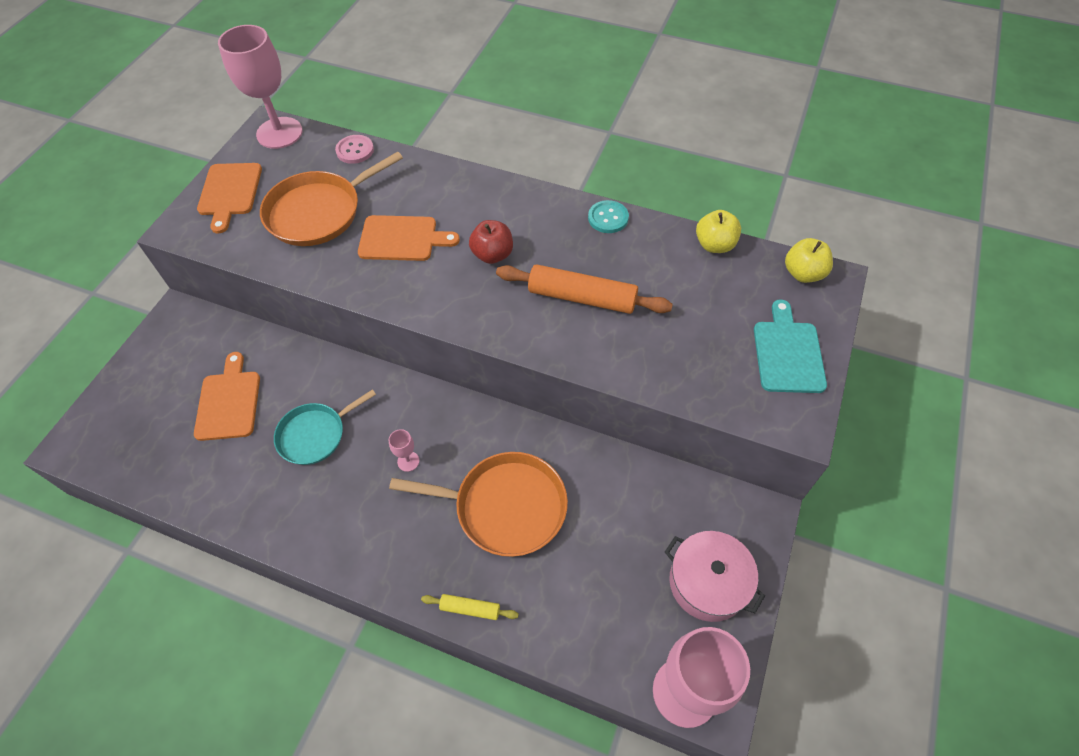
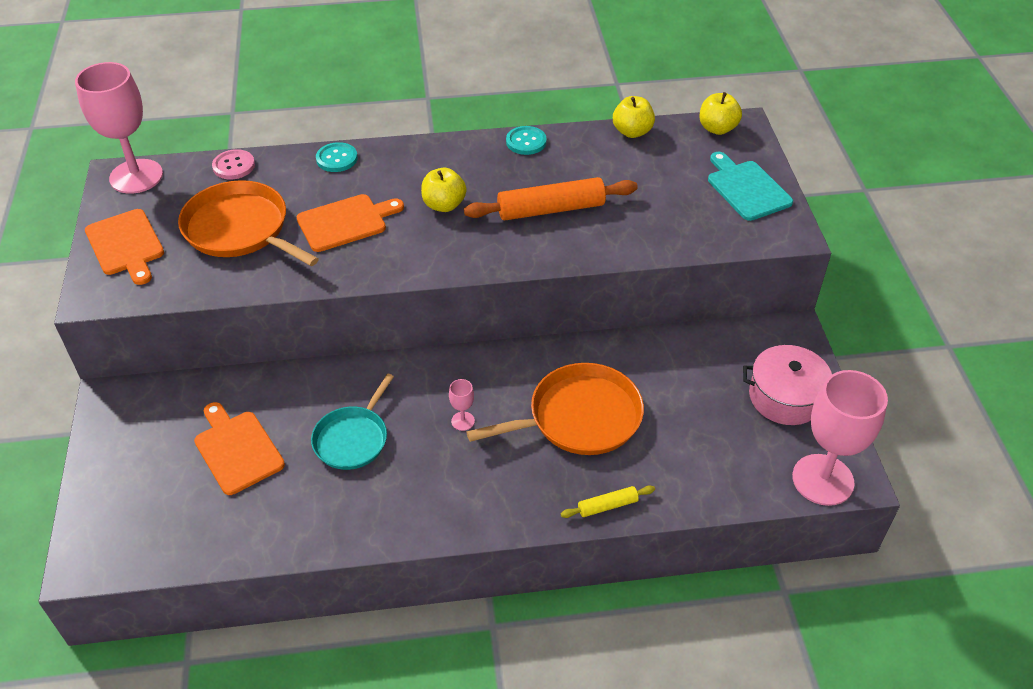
camera: 30 degrees left, 10 degrees down
orange pan [260,152,403,246] -> orange pan turned 105 degrees clockwise [178,180,319,266]
red apple [469,220,513,264] -> yellow apple [421,168,467,212]
none -> turquoise button [316,142,358,172]

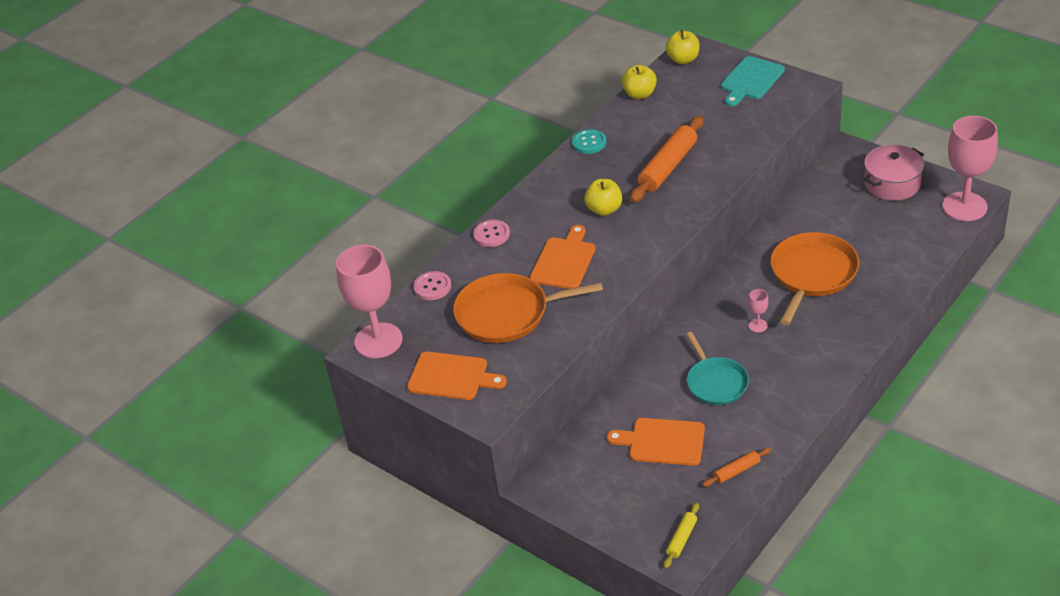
camera: 40 degrees left, 5 degrees down
turquoise button [316,142,358,172] -> pink button [473,220,510,247]
yellow rolling pin [561,485,655,518] -> yellow rolling pin moved to [664,503,699,569]
turquoise cutting board [708,152,793,221] -> turquoise cutting board turned 75 degrees counterclockwise [721,56,785,106]
none -> orange rolling pin [702,447,771,487]

